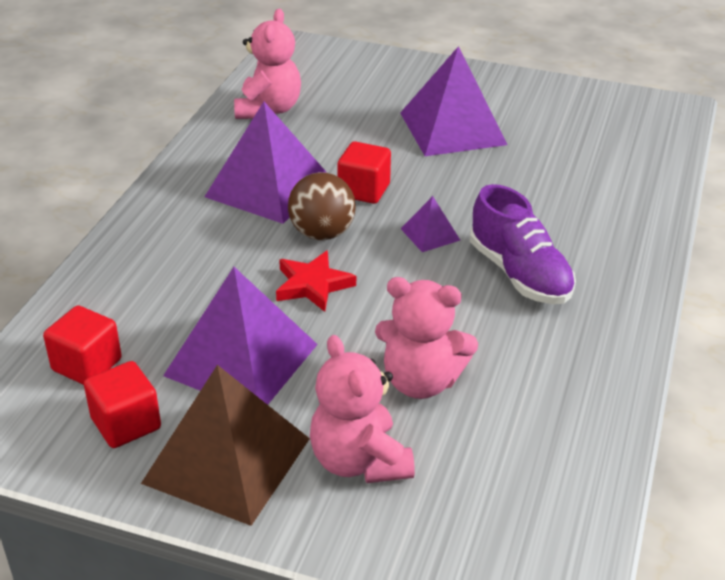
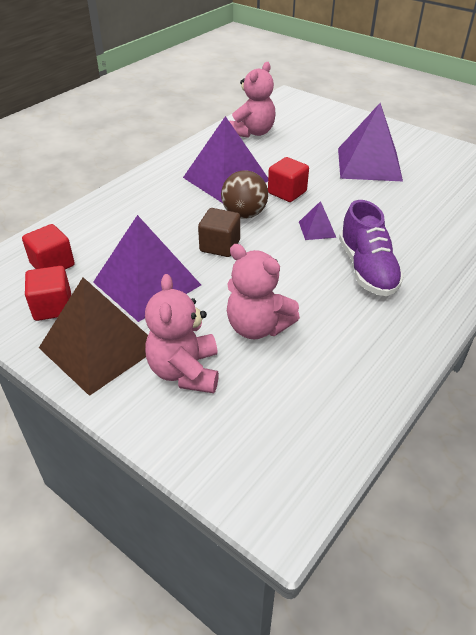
camera: 20 degrees right, 5 degrees up
red star [276,251,356,312] -> brown cube [198,208,240,257]

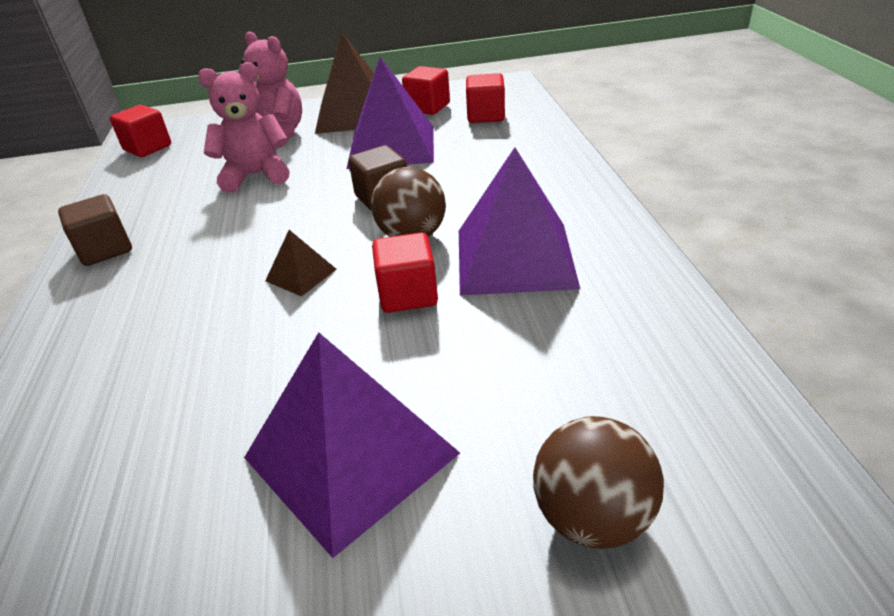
camera: 135 degrees right, 5 degrees down
pink teddy bear [229,62,276,138] -> none
purple pyramid [299,201,336,240] -> brown pyramid [265,230,337,297]
purple shoe [339,200,404,296] -> none
none -> brown cube [58,194,132,266]
none -> red cube [110,105,171,157]
none -> brown ball [533,416,664,549]

